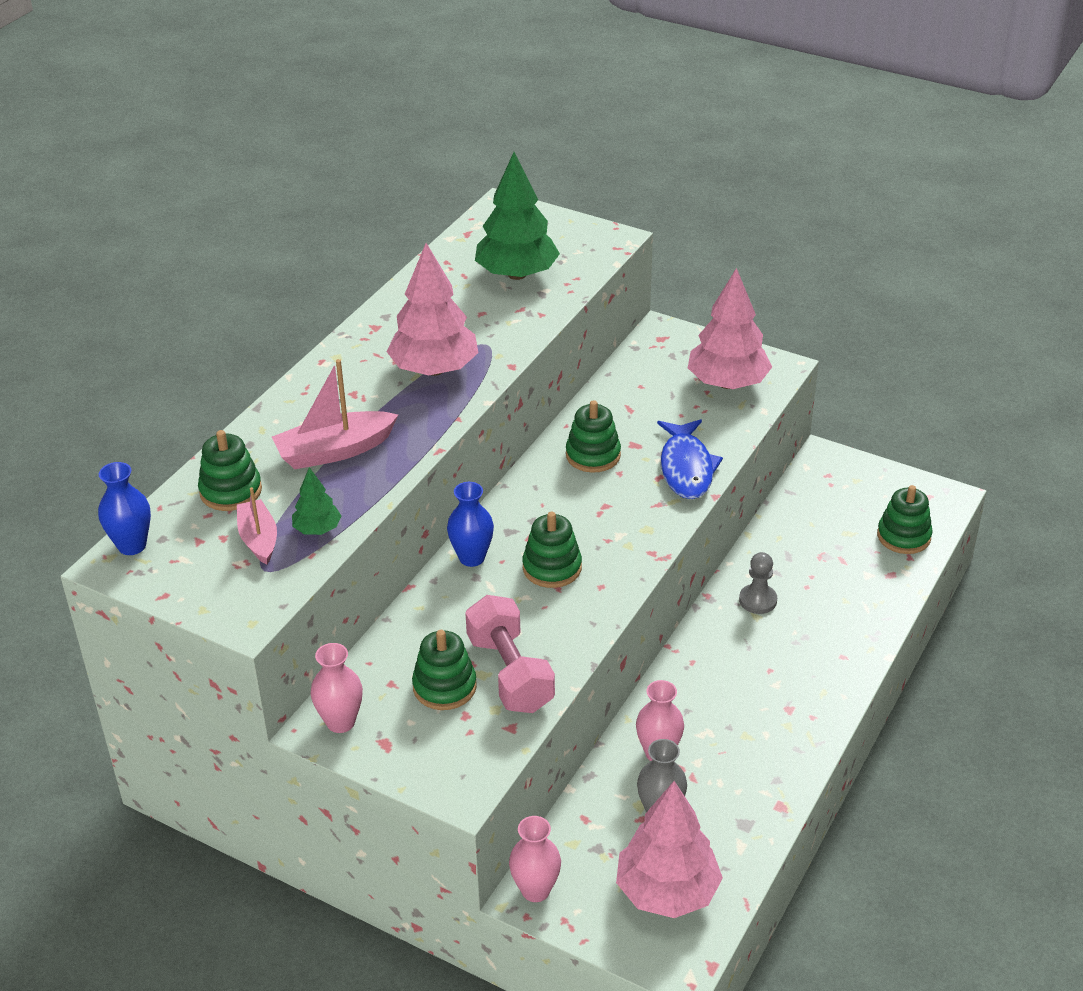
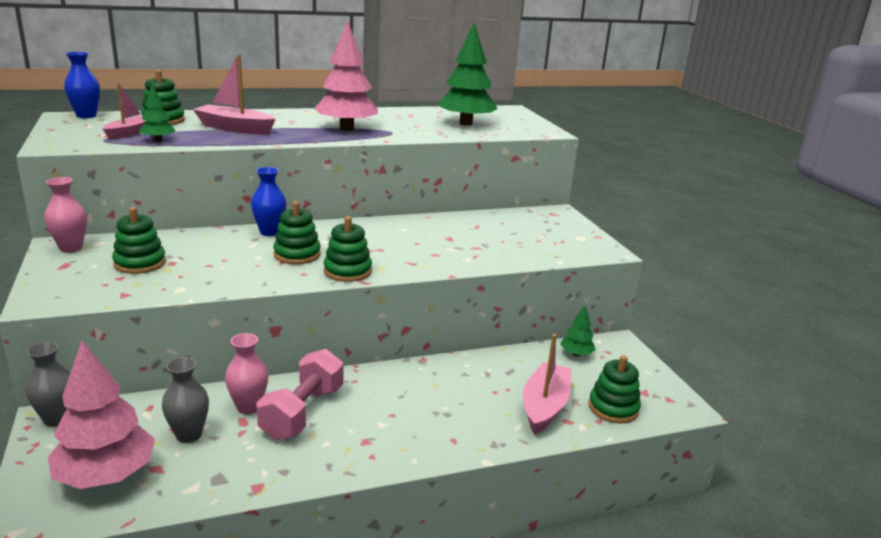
camera: 40 degrees right, 15 degrees down
pink dumbbell [465,595,555,713] -> pink dumbbell moved to [257,349,344,440]
pink vase [509,816,561,902] -> grey vase [25,342,70,427]
green stacking toy [566,400,621,473] -> green stacking toy moved to [324,216,372,282]
blue fish [657,419,723,499] -> none
pink tree [688,268,772,389] -> none
grey pawn [739,552,777,614] -> none
none -> pink boat [523,334,571,434]
none -> green tree [560,305,596,357]

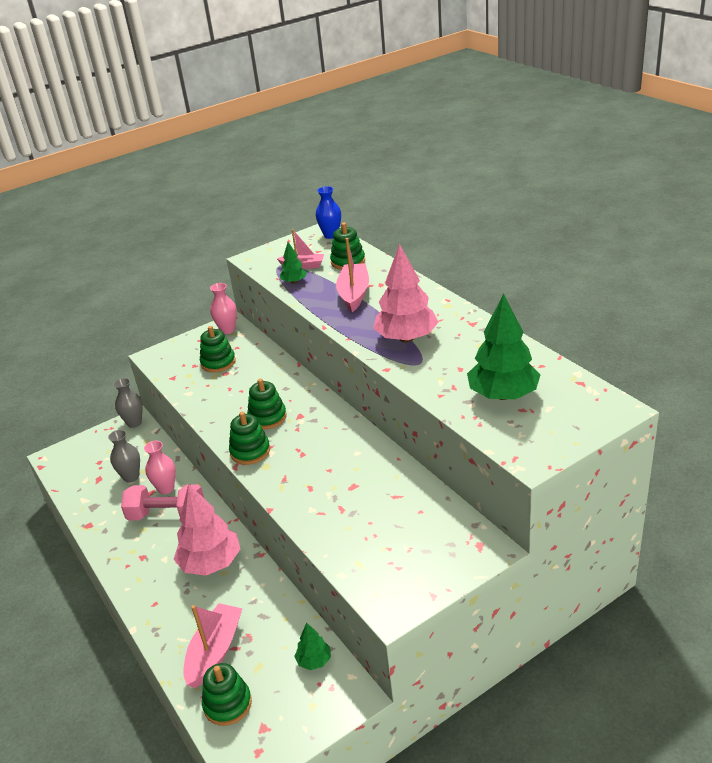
camera: 80 degrees right, 10 degrees up
pink tree [48,341,155,489] -> pink tree moved to [174,484,240,576]
blue vase [251,167,286,236] -> none
pink boat [523,334,571,434] -> pink boat turned 75 degrees counterclockwise [183,603,243,688]

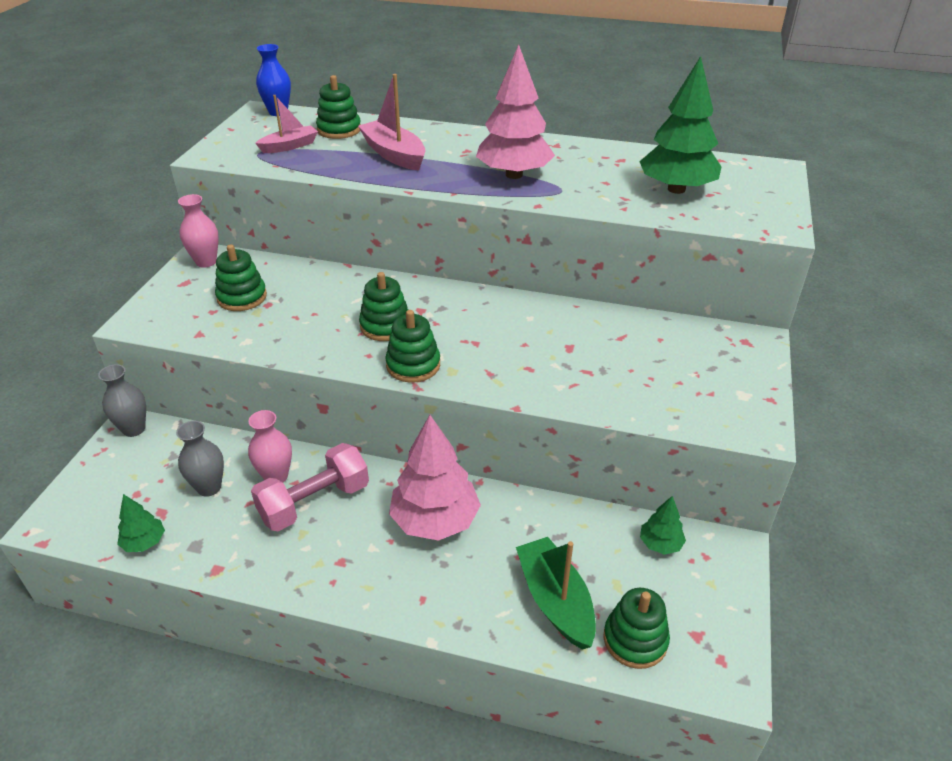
camera: 45 degrees left, 5 degrees up
pink boat [183,603,243,688] -> green boat [516,537,596,650]
green tree [280,242,307,284] -> green tree moved to [117,494,165,552]

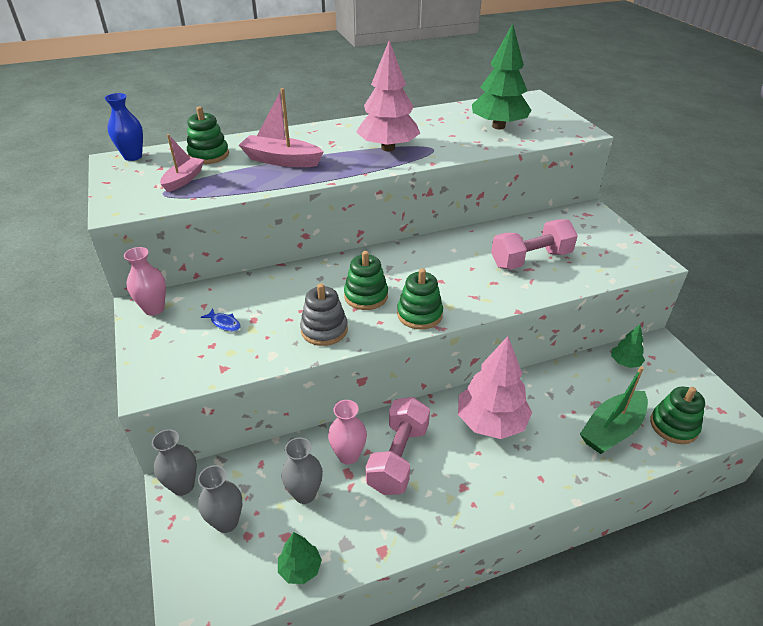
camera: 35 degrees left, 0 degrees up
green stacking toy [215,245,267,311] -> blue fish [201,309,240,331]
green boat [516,537,596,650] -> green boat turned 75 degrees counterclockwise [580,366,648,454]
none -> grey vase [198,465,242,533]
none -> grey stacking toy [300,283,348,346]
none -> pink dumbbell [491,220,578,270]

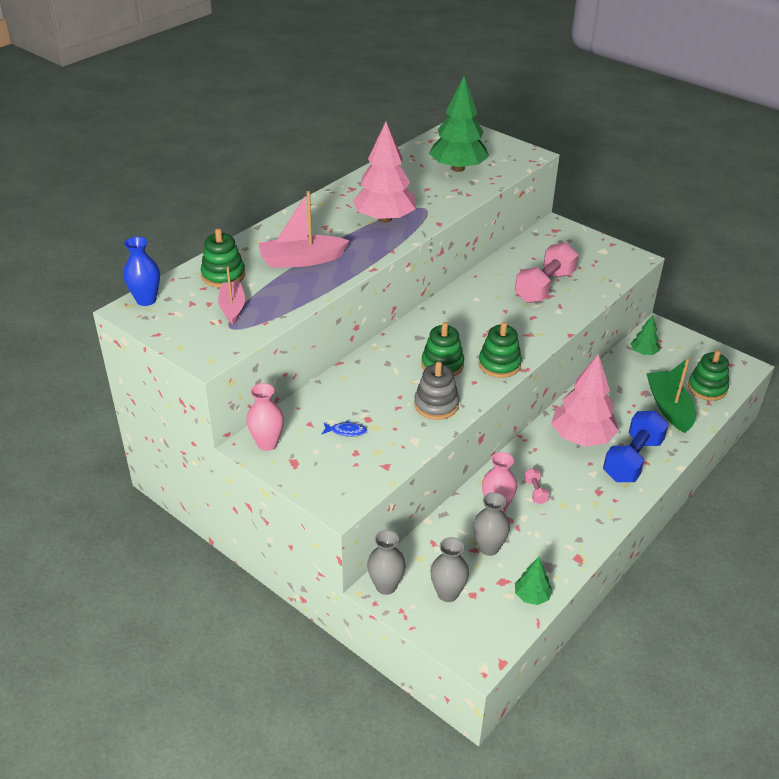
camera: 30 degrees left, 0 degrees up
pink dumbbell [365,397,430,495] -> pink dumbbell [524,468,549,504], size x0.43
green boat [580,366,648,454] -> green boat turned 150 degrees clockwise [646,358,696,433]
none -> blue dumbbell [603,411,669,482]

